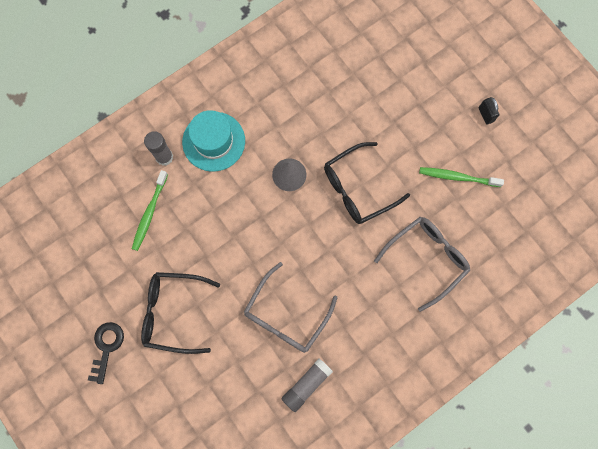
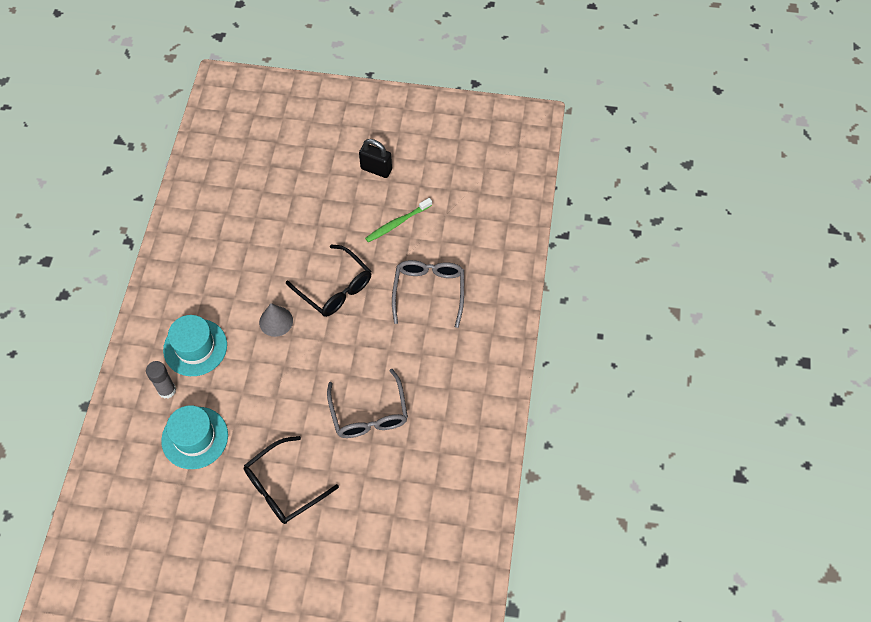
camera: 45 degrees left, 15 degrees down
black key [88,322,124,384] -> none
green toothbrush [132,170,168,251] -> turquoise hat [161,405,228,469]
grey glue stick [282,358,333,412] -> none
black glasses [324,142,410,224] -> black glasses turned 60 degrees counterclockwise [286,245,371,317]
black padlock [479,97,500,124] -> black padlock [359,139,392,178], size x1.59

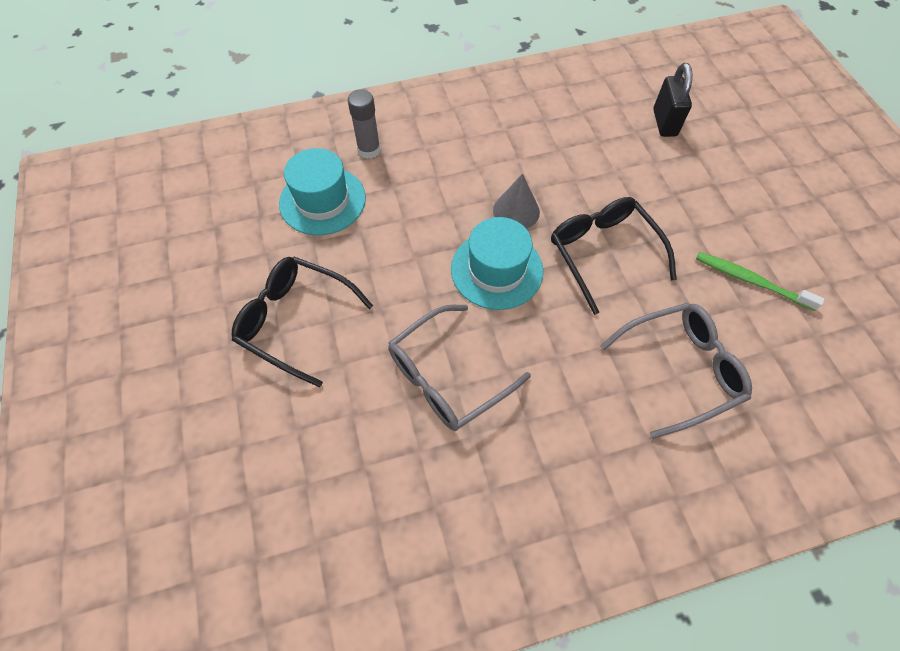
camera: 65 degrees right, 0 degrees up
turquoise hat [163,315,227,376] -> turquoise hat moved to [451,217,543,310]
black glasses [286,245,371,317] -> black glasses turned 135 degrees clockwise [551,197,677,315]
black padlock [359,139,392,178] -> black padlock moved to [653,63,692,137]

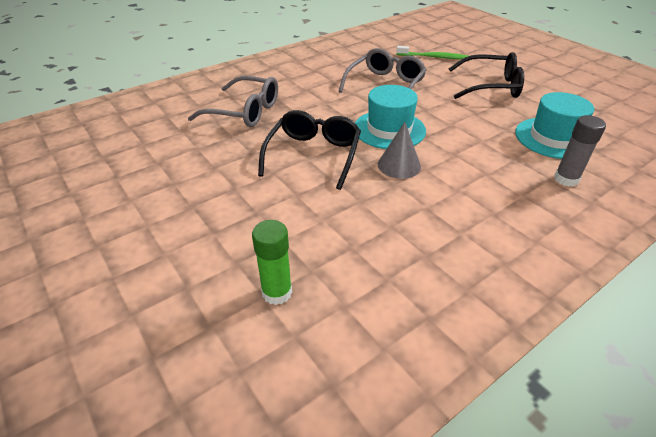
camera: 160 degrees right, 20 degrees down
black glasses [551,197,677,315] -> black glasses turned 120 degrees counterclockwise [258,110,361,190]
grey glasses [600,303,752,439] -> grey glasses turned 120 degrees counterclockwise [188,76,278,127]
black padlock [653,63,692,137] -> green glue stick [252,220,292,305]
green toothbrush [696,252,824,311] -> green toothbrush moved to [396,46,468,60]

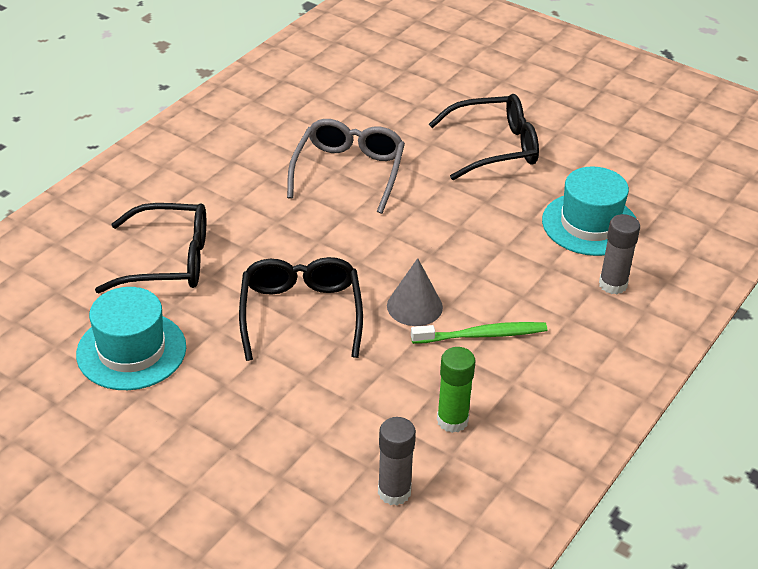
camera: 20 degrees left, 0 degrees up
grey glasses [188,76,278,127] -> black glasses [95,203,206,293]
green glue stick [252,220,292,305] -> green glue stick moved to [437,347,475,433]
turquoise hat [355,85,426,149] -> turquoise hat moved to [76,287,186,390]
green toothbrush [396,46,468,60] -> green toothbrush moved to [411,322,547,344]
none -> grey glue stick [378,417,416,506]

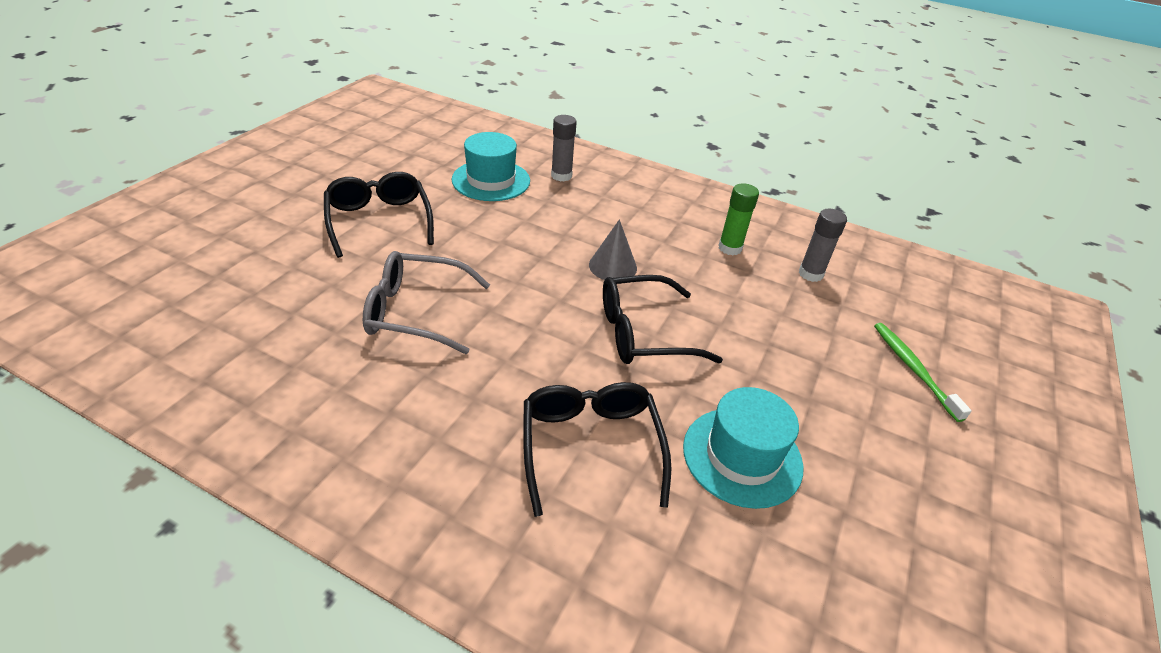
camera: 100 degrees left, 0 degrees up
green toothbrush [411,322,547,344] -> green toothbrush moved to [874,323,972,422]

